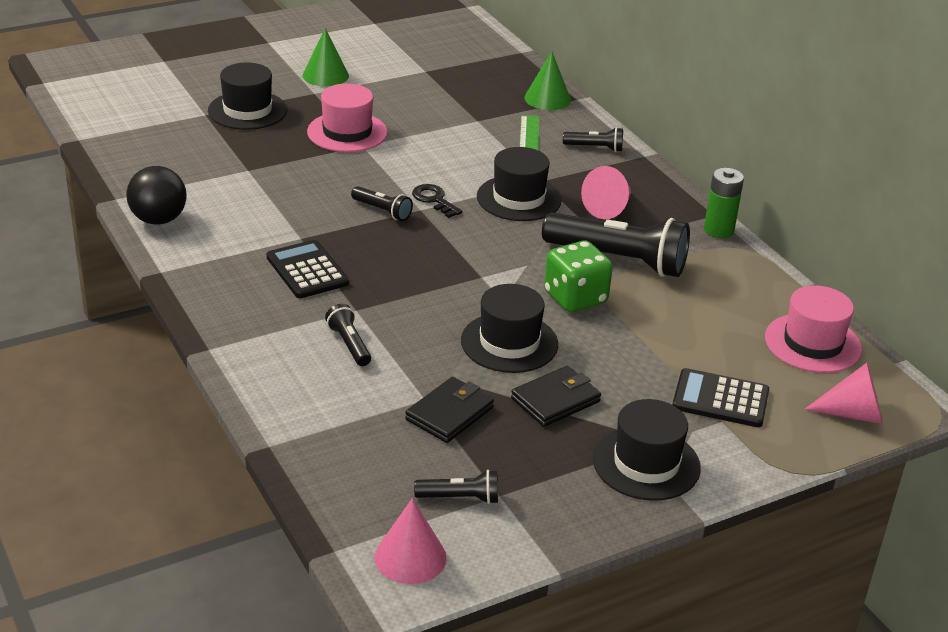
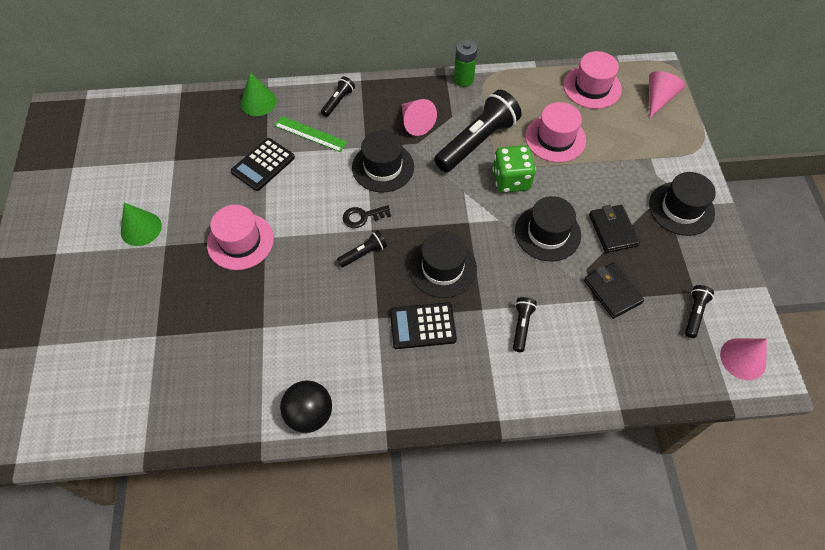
camera: 65 degrees left, 25 degrees up
black hat [208,63,287,130] -> black hat moved to [409,231,477,298]
black flashlight [325,304,371,366] -> black flashlight turned 105 degrees clockwise [513,297,537,352]
black calculator [672,368,769,427] -> black calculator moved to [231,138,295,191]
none -> pink hat [525,102,586,162]

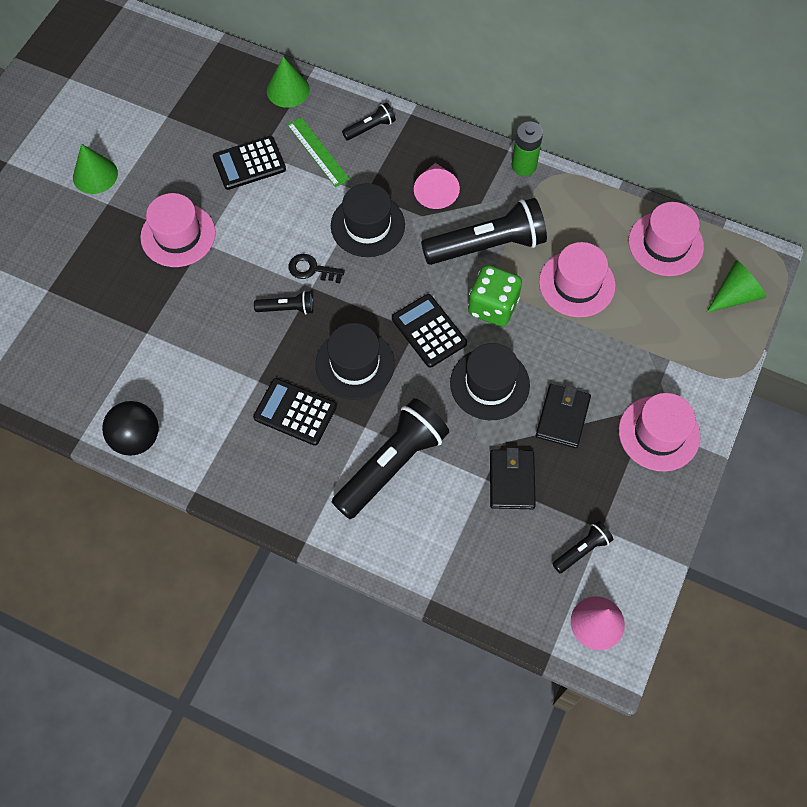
camera: 30 degrees right, 5 degrees up
black flashlight [513,297,537,352] -> black flashlight [332,398,449,519], size x2.13
pink cone [649,71,685,118] -> green cone [706,260,766,313]
black hat [649,172,716,236] -> pink hat [619,393,700,471]
none -> black calculator [392,294,467,368]

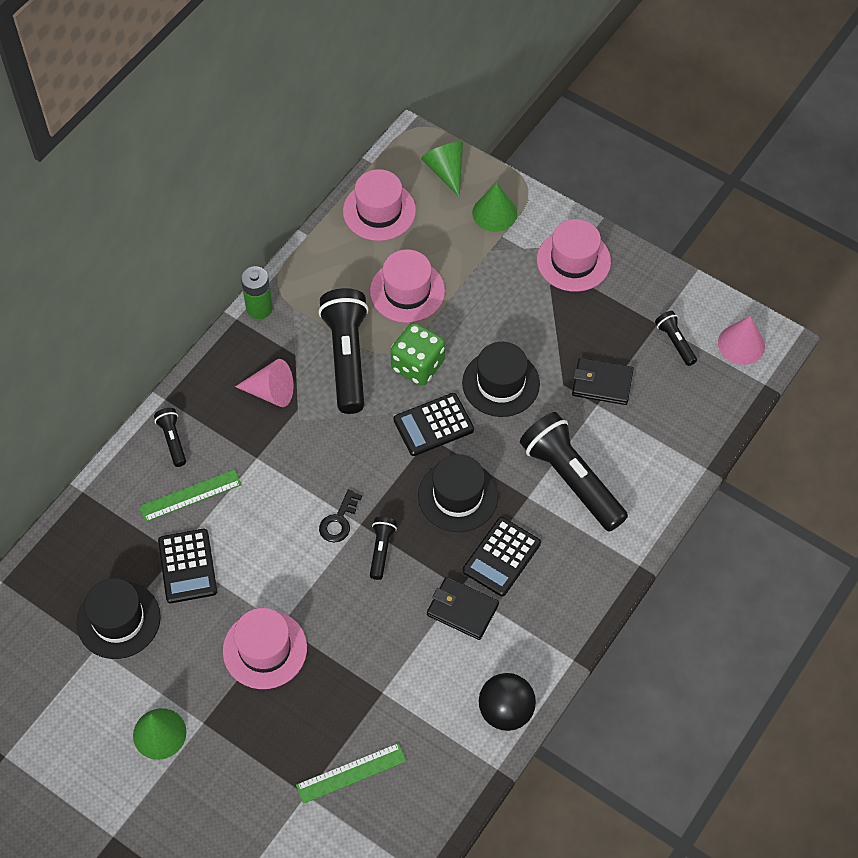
camera: 80 degrees left, 5 degrees down
green cone [267,57,310,108] -> green cone moved to [472,182,517,232]
black hat [331,183,405,257] -> black hat moved to [76,578,161,659]
black wallet [536,384,591,448] -> black wallet moved to [427,577,499,640]
none -> green ruler [296,743,407,804]

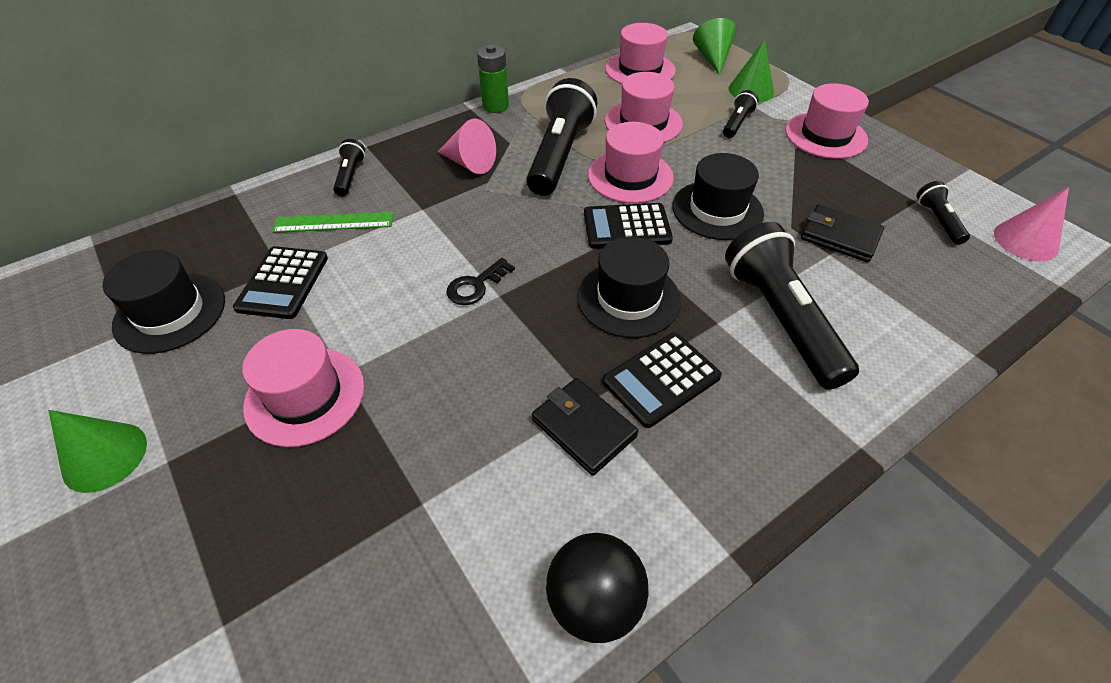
camera: 20 degrees right, 10 degrees down
green ruler [296,743,407,804] -> none
black flashlight [370,517,397,580] -> black flashlight moved to [723,90,759,138]
green dice [391,323,445,386] -> pink hat [588,122,674,203]

